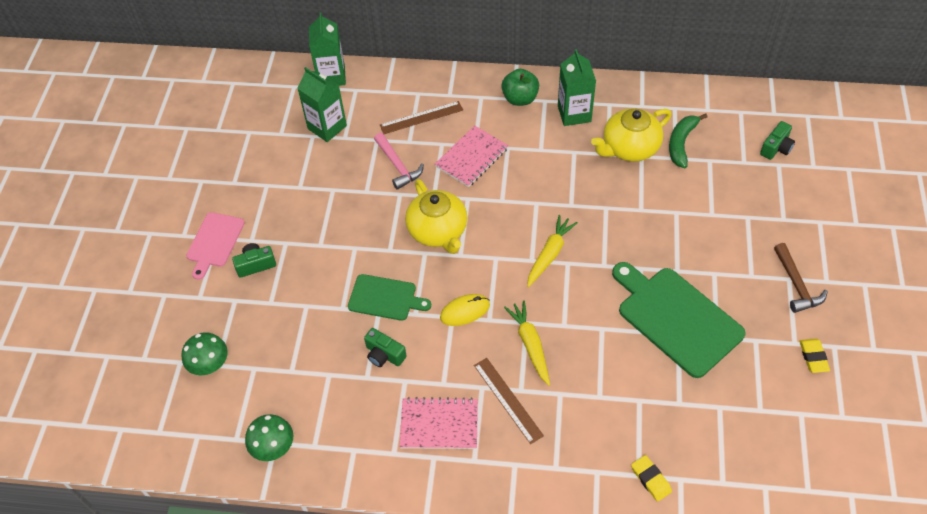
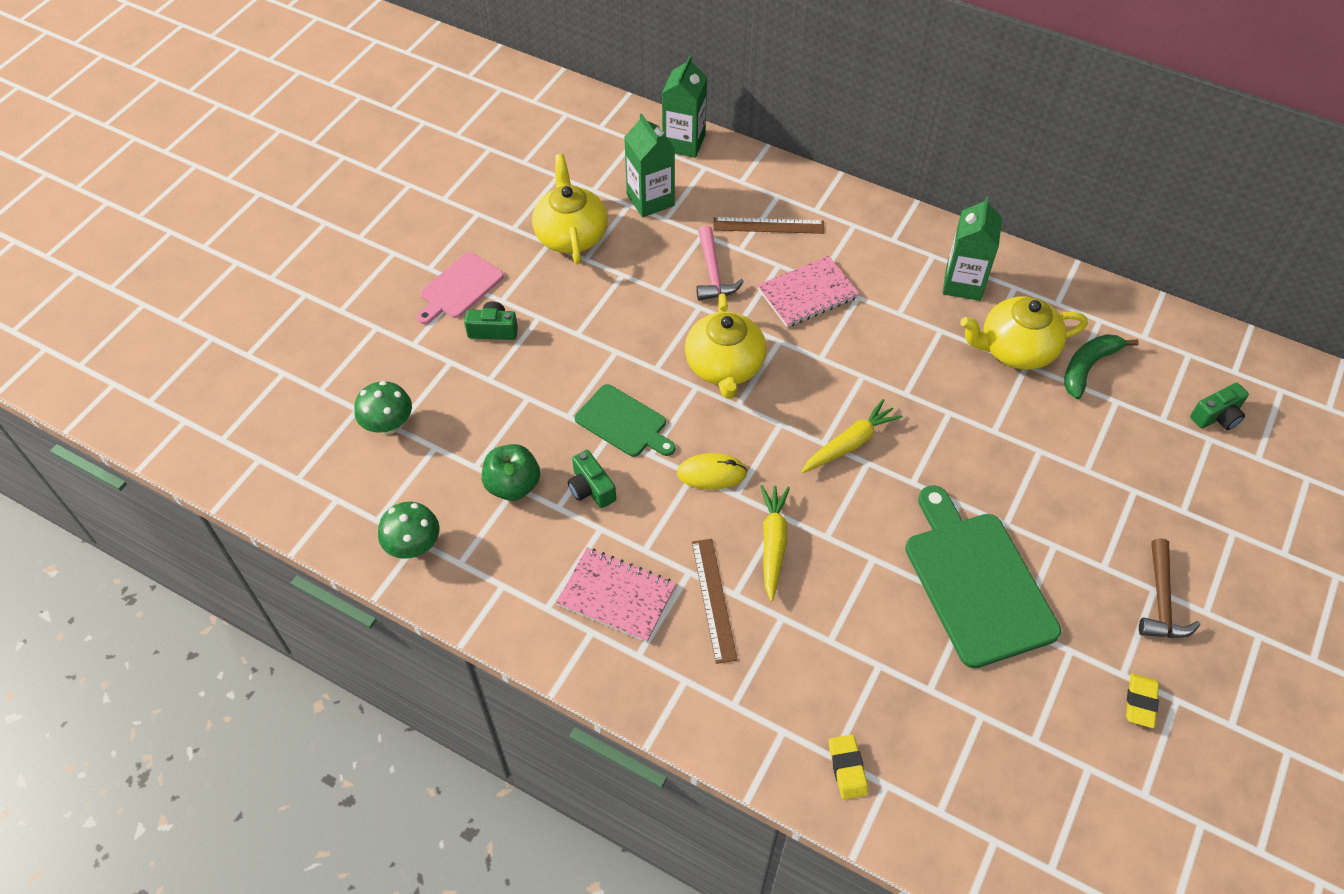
camera: 20 degrees right, 0 degrees up
green apple [501,69,539,106] -> green apple moved to [482,444,540,501]
none -> yellow teapot [532,154,608,264]

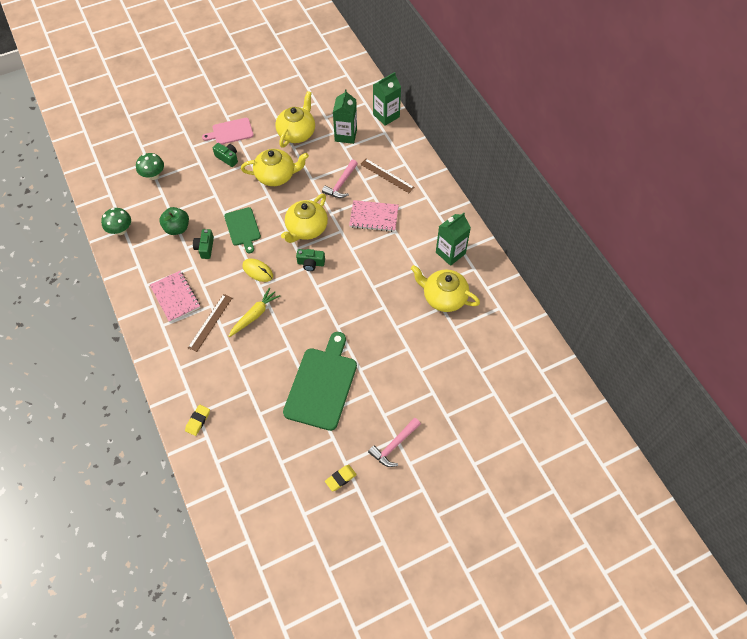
camera: 35 degrees right, 5 degrees up
yellow carrot [801,399,903,473] -> none
green banana [1064,334,1139,399] -> none
brown hammer [1139,538,1200,638] -> pink hammer [368,418,421,467]
green camera [1190,382,1249,430] -> green camera moved to [296,249,325,271]
none -> yellow teapot [241,149,309,186]

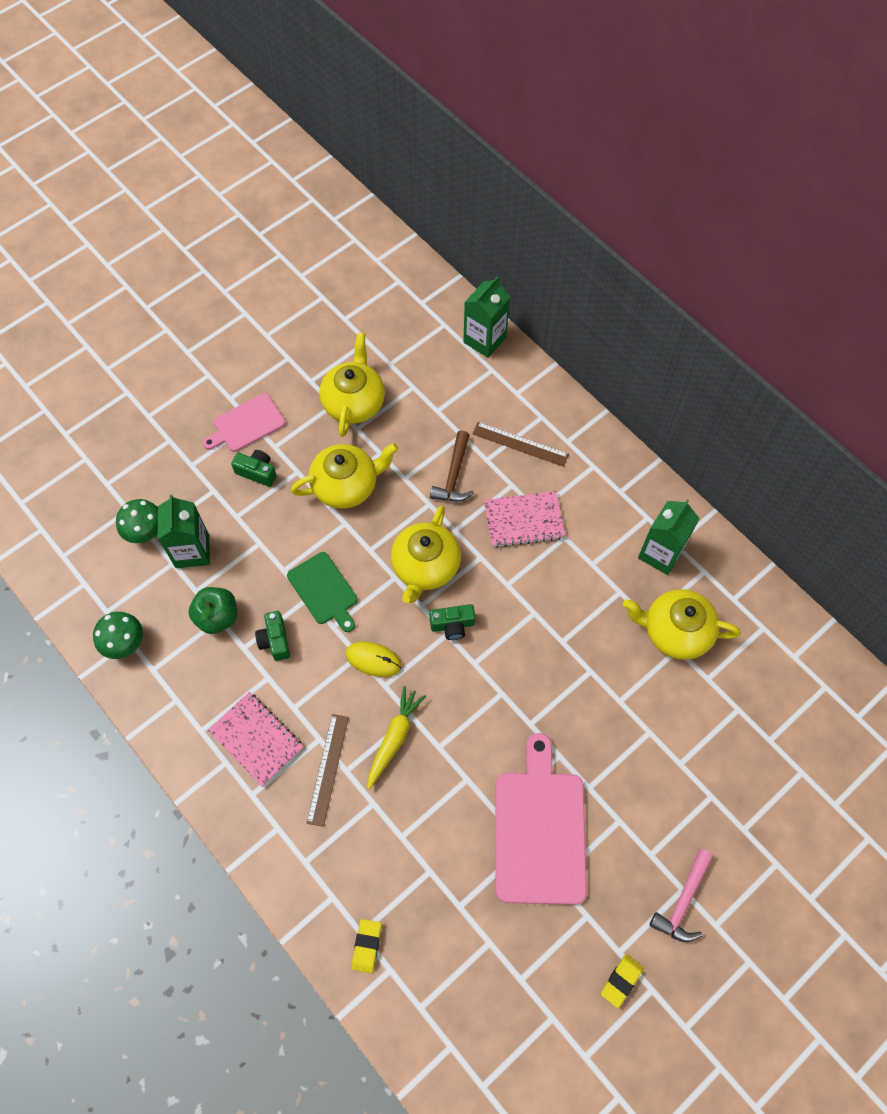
camera: 15 degrees left, 5 degrees up
green cutting board [283,332,357,431] -> pink cutting board [495,733,587,905]
pink hammer [322,160,358,198] -> brown hammer [430,431,474,502]
green carton [333,89,357,144] -> green carton moved to [158,495,210,568]

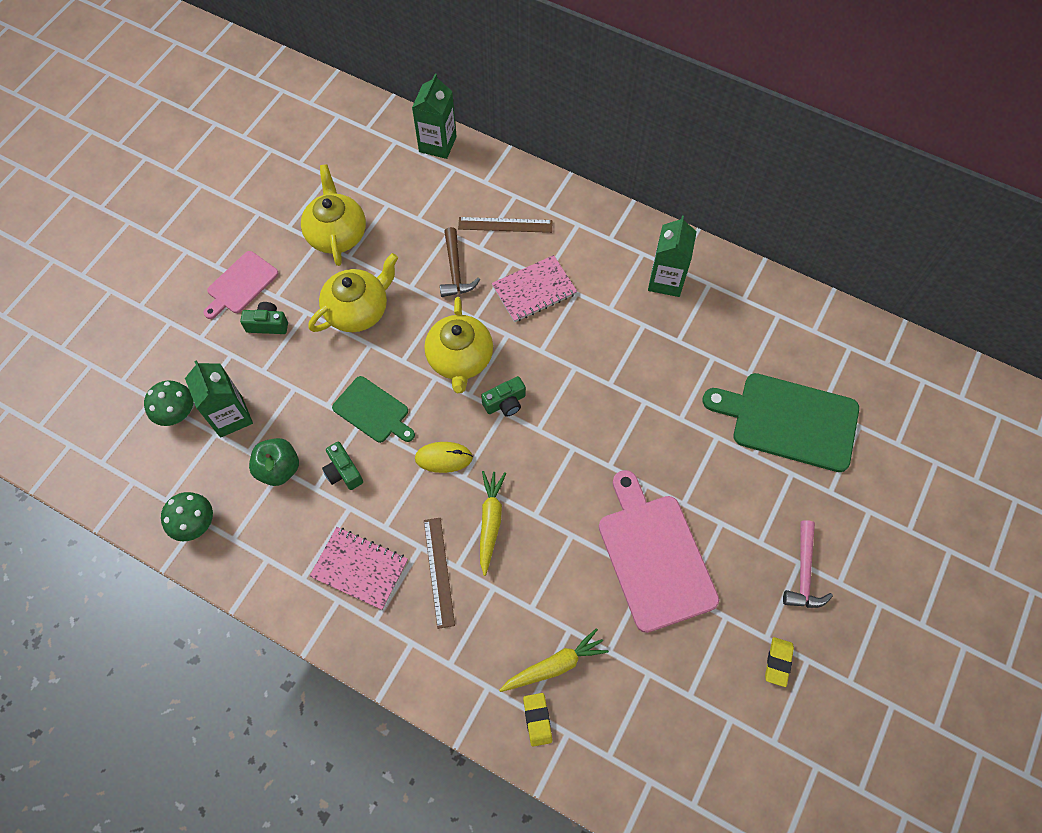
camera: 20 degrees left, 0 degrees up
yellow teapot [623,589,741,660] -> none
none -> yellow carrot [499,628,609,692]
none -> green cutting board [703,373,859,472]

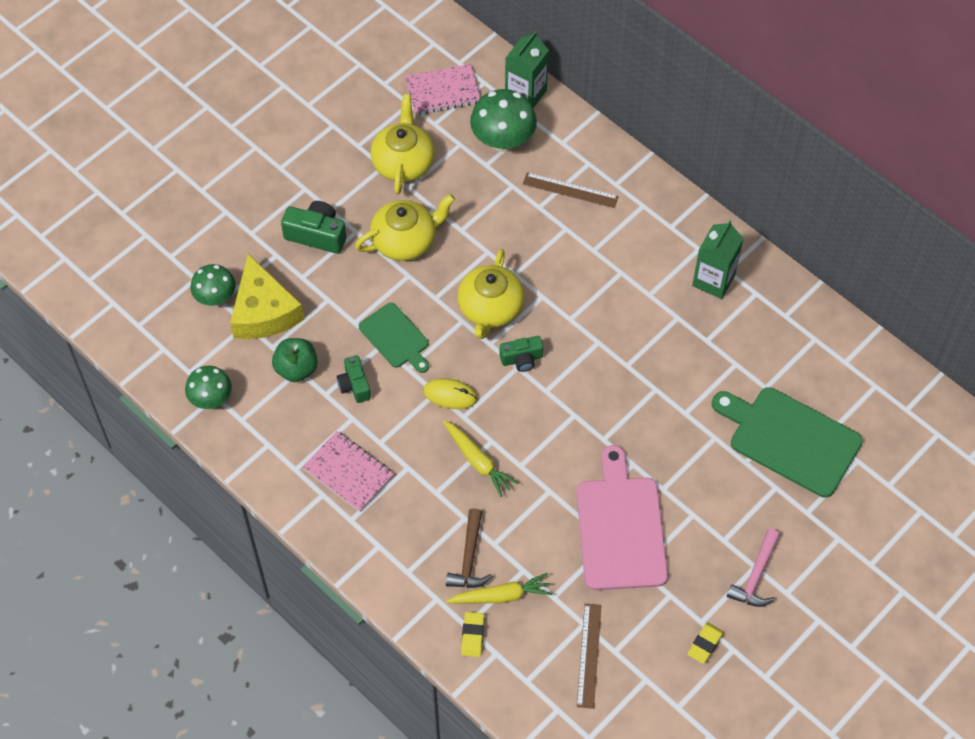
camera: 15 degrees right, 5 degrees down
green carton [185,361,253,438] -> yellow cheese [230,254,304,339]
pink cutting board [203,251,279,319] -> none
green camera [240,302,288,334] -> green camera [281,201,346,254], size x1.51
brown ruler [424,518,455,629] -> brown ruler moved to [577,603,602,709]
brown hammer [440,227,480,297] -> brown hammer moved to [446,508,492,588]
yellow carrot [480,471,506,576] -> yellow carrot turned 120 degrees clockwise [443,420,518,497]
pink notebook [492,255,577,322] -> pink notebook moved to [405,64,480,115]
none -> green mushroom [470,89,537,152]

